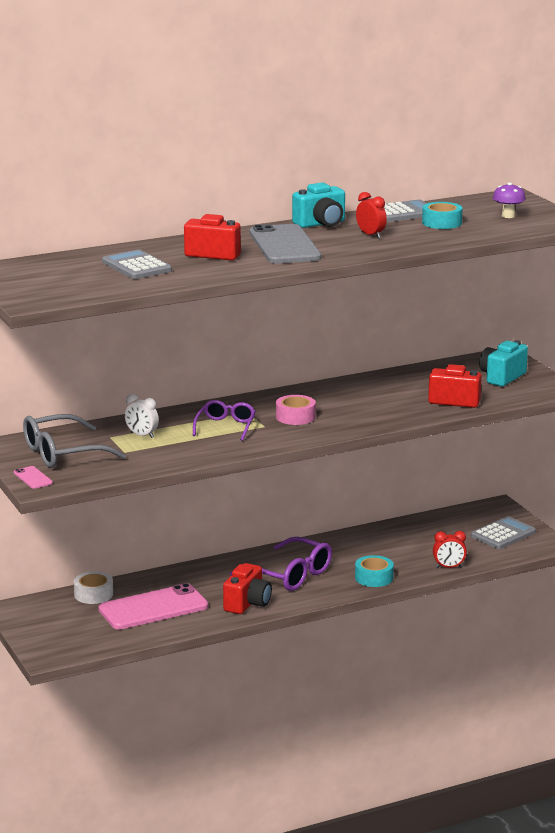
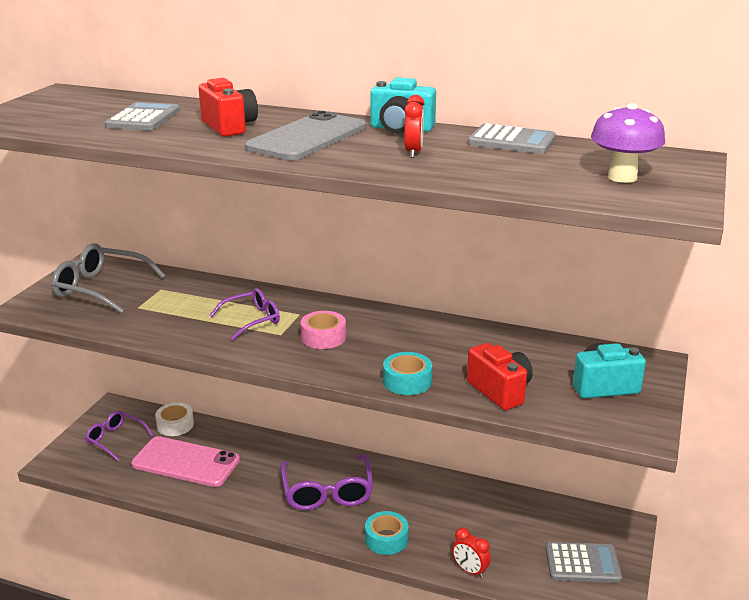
camera: 45 degrees right, 5 degrees up
pink phone [14,466,53,489] -> none
white clock [125,394,159,438] -> none
red camera [223,563,272,614] -> none
turquoise tape [422,202,462,229] -> turquoise tape moved to [383,352,433,395]
purple mushroom [493,182,526,218] -> purple mushroom [591,103,665,183], size x1.51
none -> purple glasses [85,411,154,461]

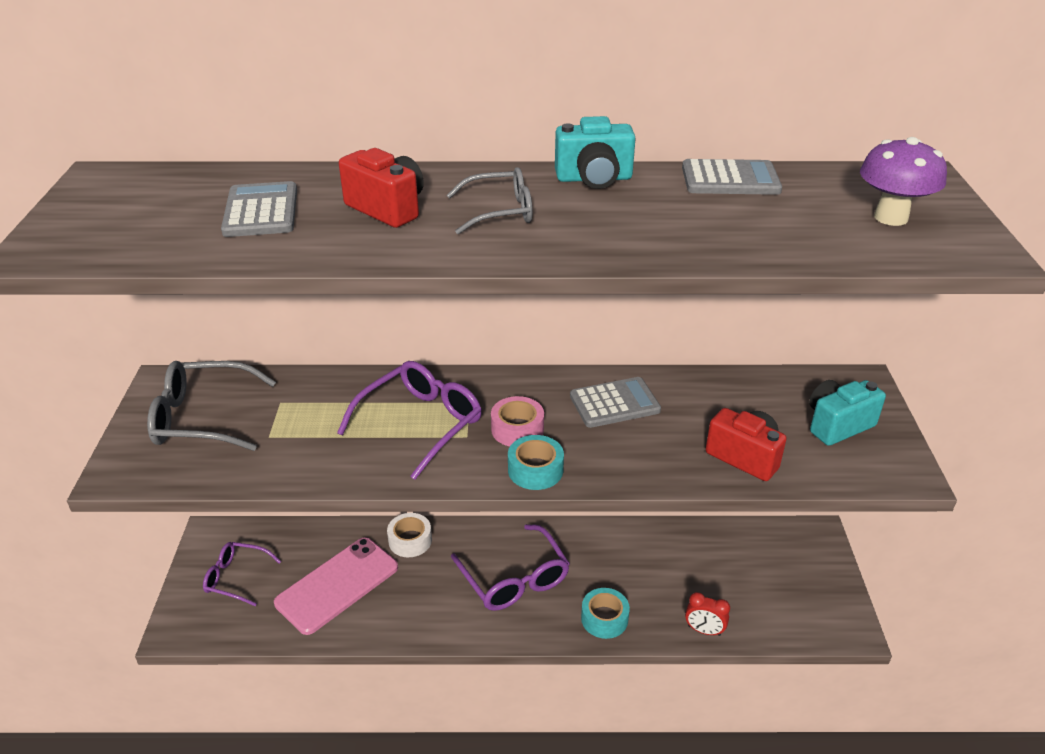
camera: 20 degrees left, 10 degrees up
pink phone [131,436,240,487] -> pink phone turned 45 degrees counterclockwise [274,537,398,635]
white tape [155,403,194,436] -> white tape moved to [387,513,432,557]
purple glasses [209,288,280,340] -> purple glasses [337,361,482,480], size x1.56
grey phone [245,111,366,160] -> grey glasses [447,167,532,234]
turquoise tape [383,352,433,395] -> turquoise tape moved to [508,435,564,490]
red clock [404,95,424,158] -> none
grey calculator [546,542,622,583] -> grey calculator moved to [570,377,661,428]

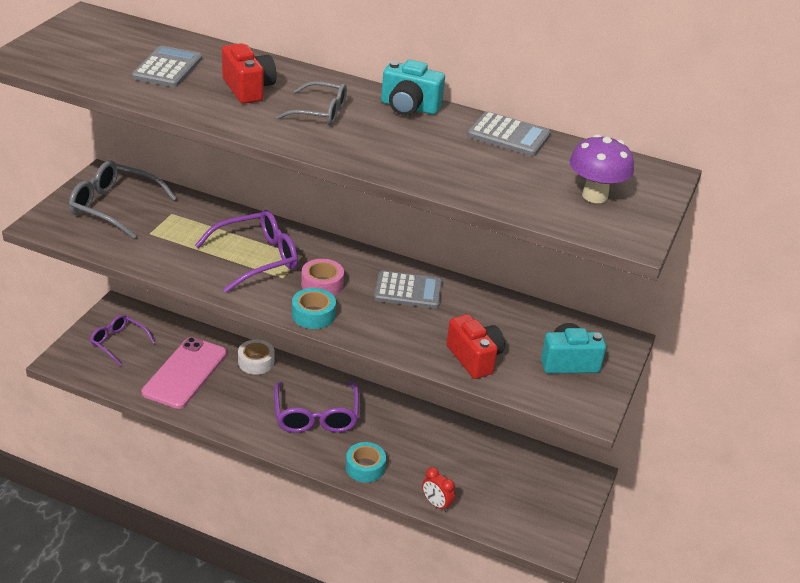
camera: 20 degrees right, 0 degrees up
pink phone [274,537,398,635] -> pink phone turned 45 degrees counterclockwise [142,337,227,409]

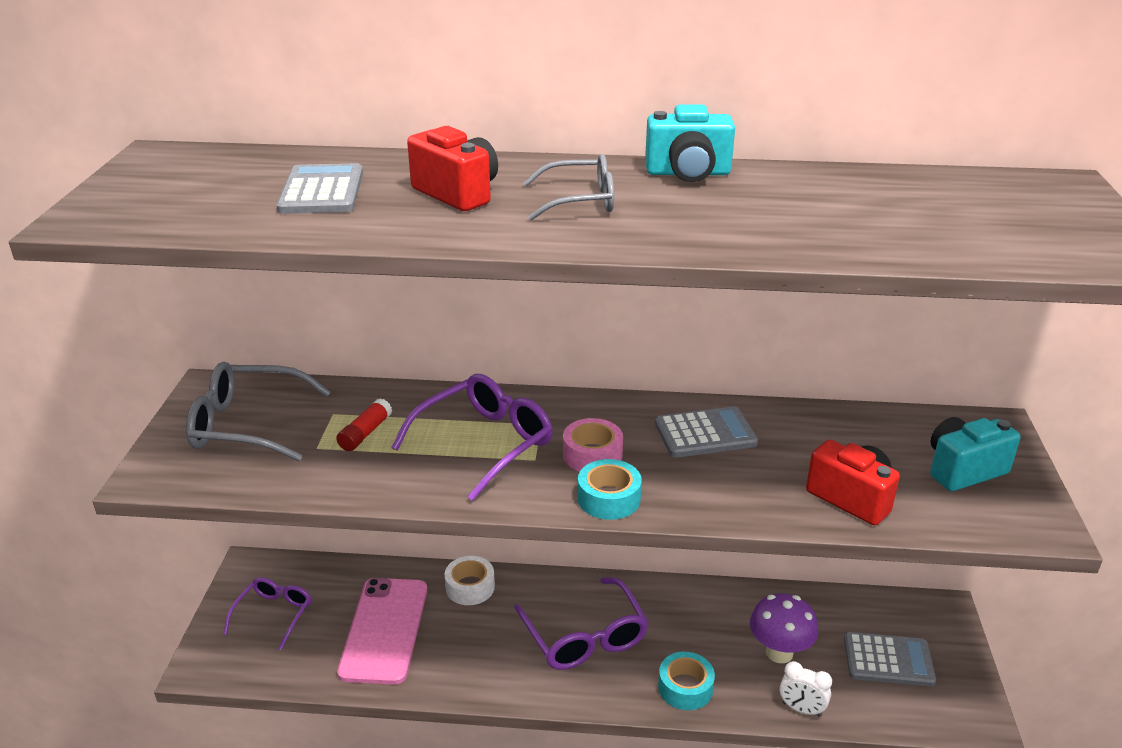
camera: 15 degrees left, 5 degrees down
purple glasses [90,315,155,366] -> purple glasses turned 90 degrees clockwise [223,577,311,650]
red clock [422,467,455,512] -> white clock [780,661,832,717]
grey calculator [467,111,551,156] -> grey calculator moved to [844,632,936,687]
purple mushroom [570,134,634,203] -> purple mushroom moved to [750,593,818,663]
none -> red glue stick [336,398,392,451]

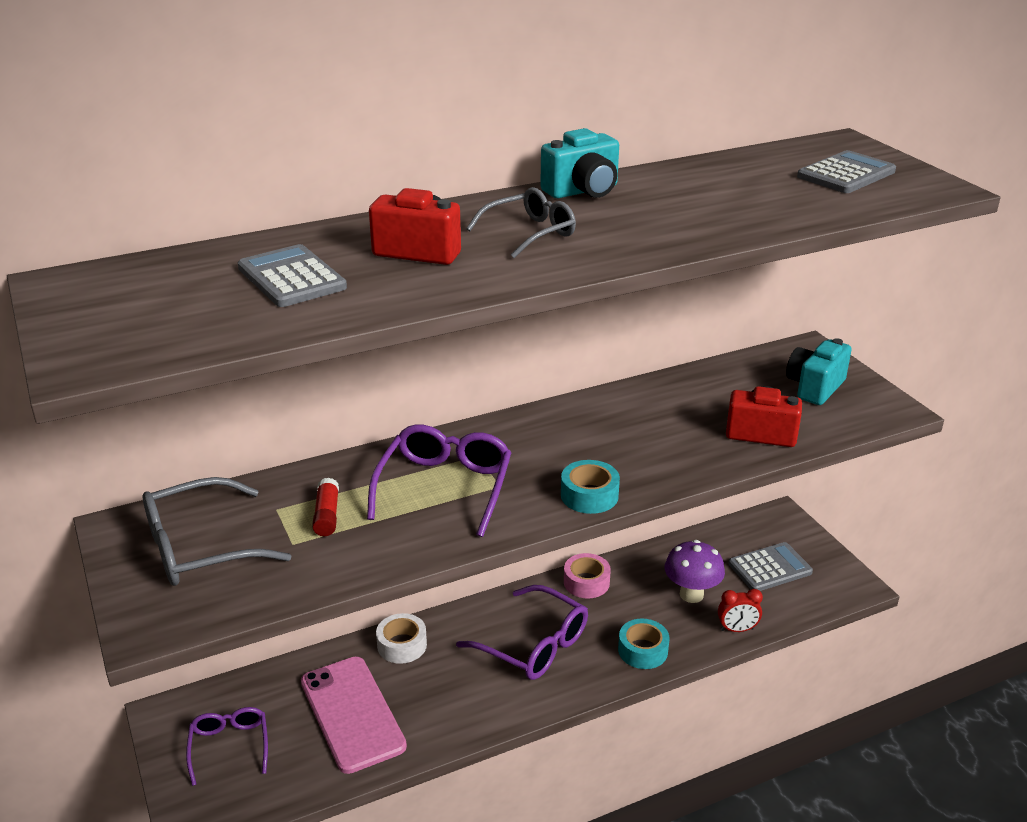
camera: 30 degrees left, 0 degrees up
pink tape [563,418,623,472] -> pink tape moved to [564,553,611,598]
grey calculator [655,406,758,458] -> grey calculator moved to [797,150,896,193]
white clock [780,661,832,717] -> red clock [718,589,763,632]

